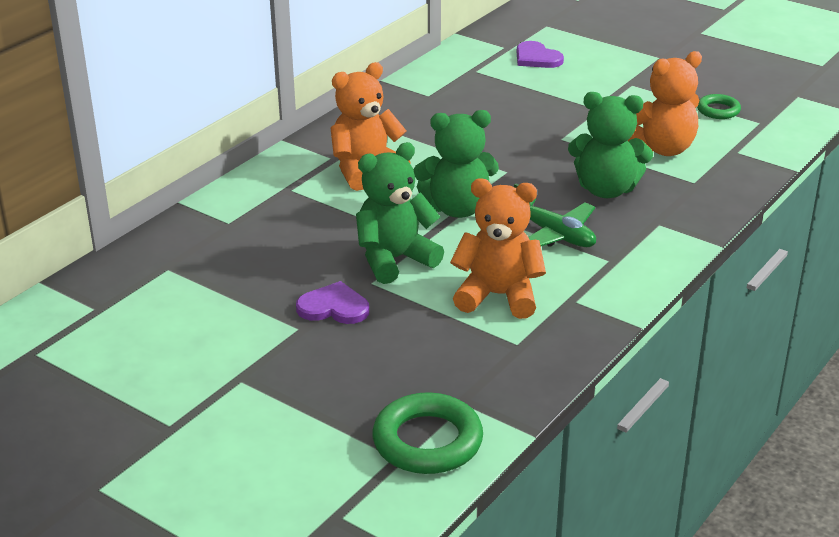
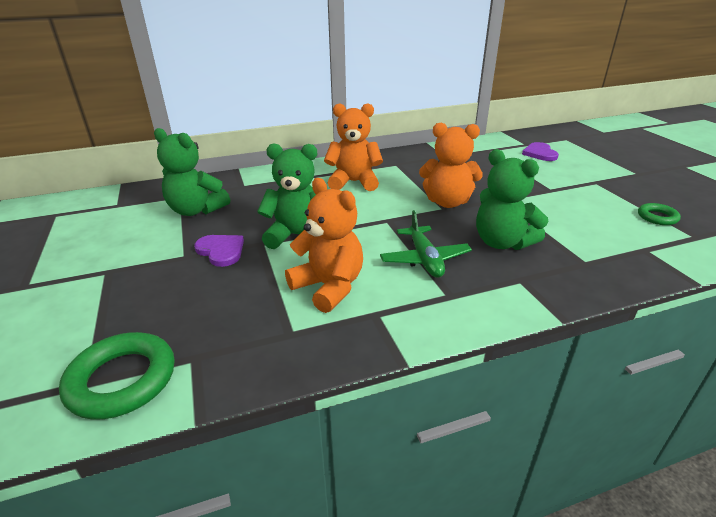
camera: 35 degrees right, 0 degrees up
green teddy bear [414,110,499,218] -> green teddy bear moved to [154,128,230,216]
orange teddy bear [627,51,702,156] -> orange teddy bear moved to [419,123,483,208]

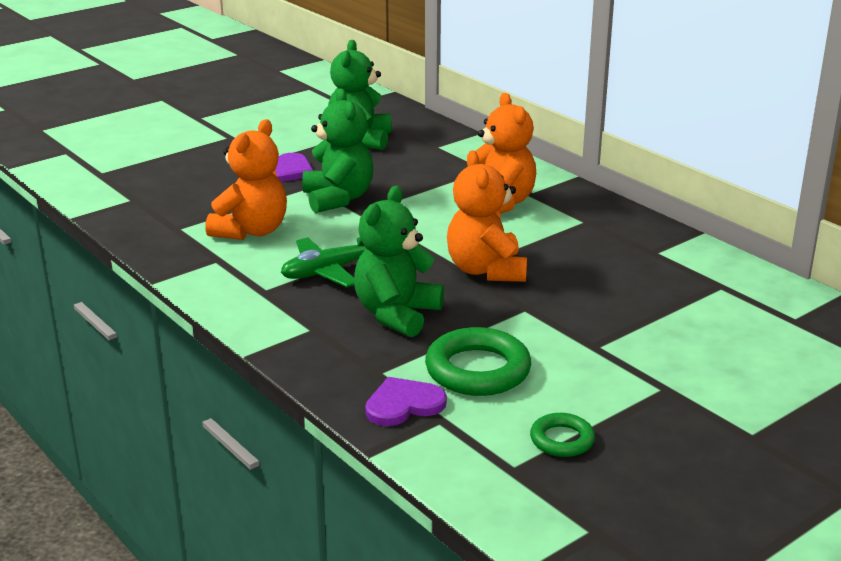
camera: 70 degrees right, 5 degrees down
green ring [59,332,174,420] -> green ring moved to [425,327,531,396]
purple heart [522,142,559,161] -> purple heart moved to [365,377,447,426]

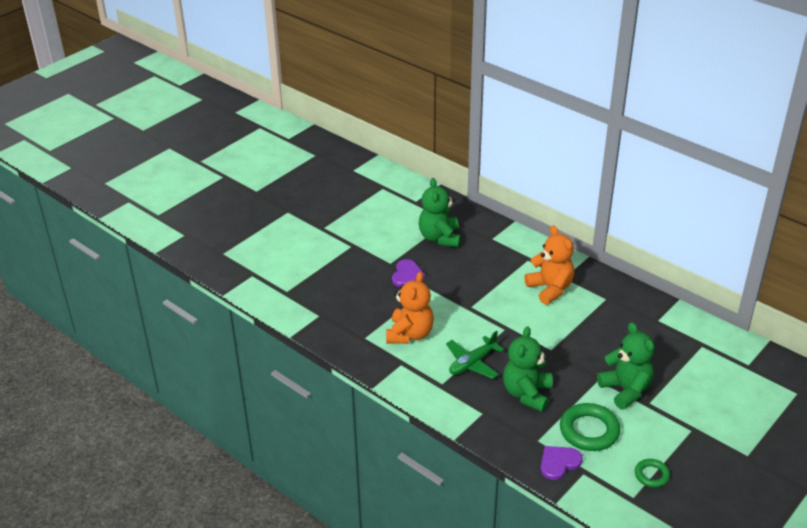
camera: 10 degrees left, 10 degrees up
green teddy bear [303,88,374,213] -> green teddy bear moved to [597,322,655,409]
orange teddy bear [447,151,527,282] -> none

